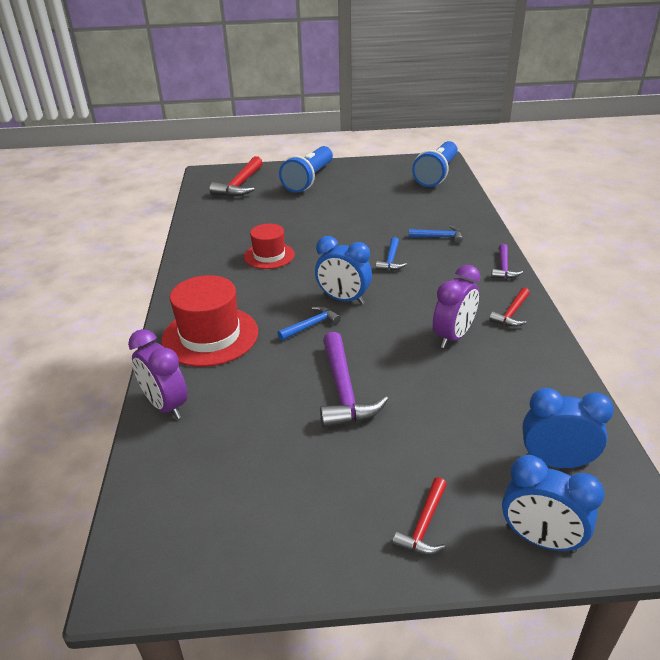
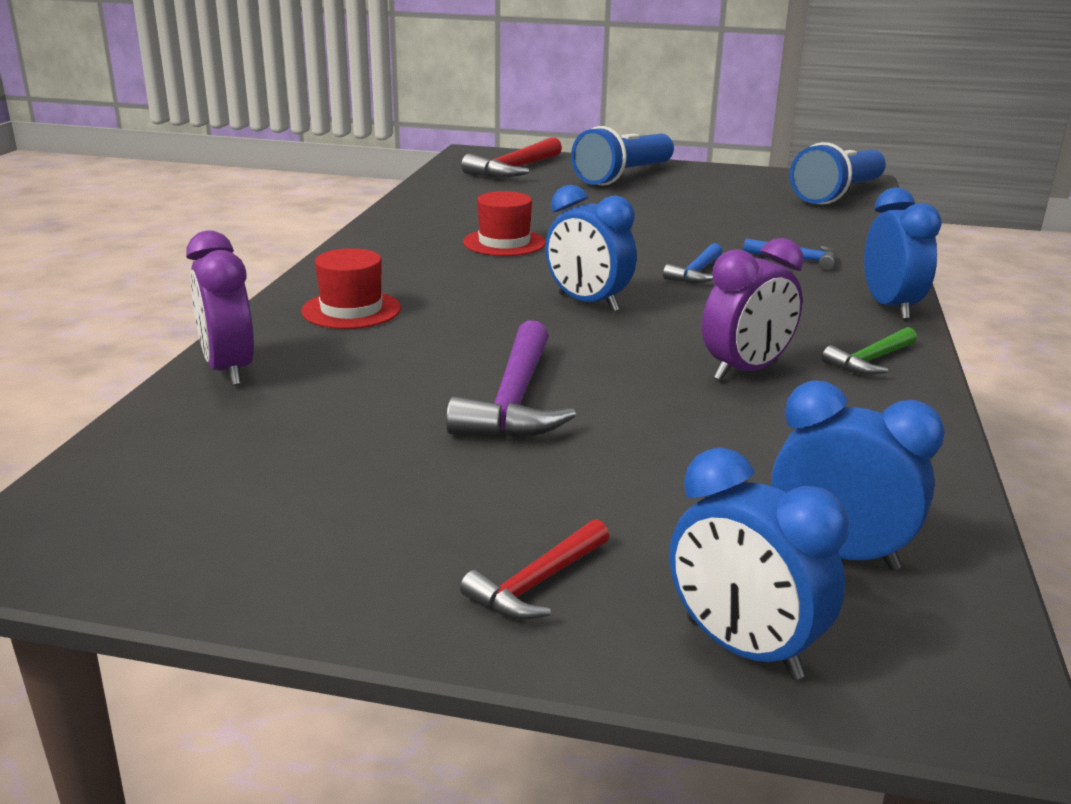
camera: 15 degrees right, 10 degrees down
red hat [161,275,258,367] -> red hat [301,248,401,329], size x0.63
blue hammer [277,306,341,341] -> none
red hammer [489,288,530,327] -> green hammer [822,327,917,375]
purple hammer [491,244,523,279] -> blue clock [864,188,942,320]

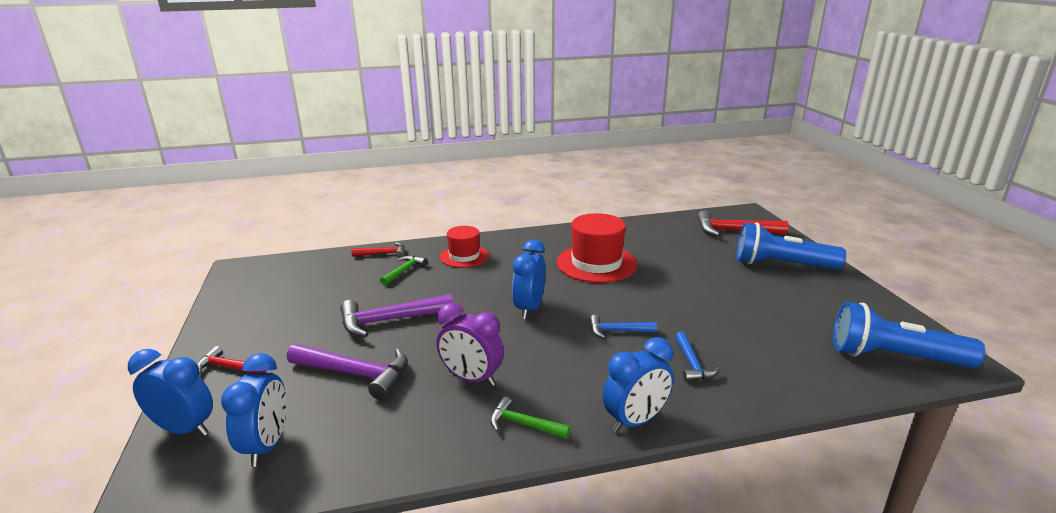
camera: 65 degrees right, 0 degrees up
purple clock [186,230,254,386] -> red hammer [351,242,405,258]
red hat [463,191,546,256] -> red hat [557,213,637,283], size x1.59
blue clock [669,447,849,680] -> blue clock turned 90 degrees clockwise [128,349,213,437]
none -> purple hammer [287,344,408,400]
none -> green hammer [380,255,427,286]

